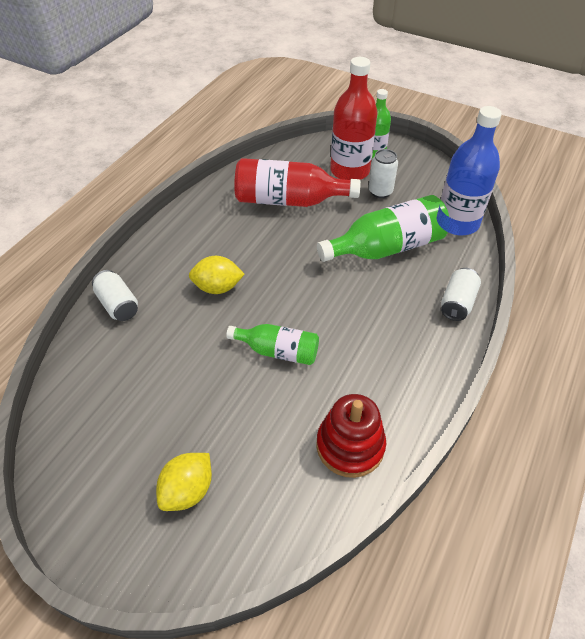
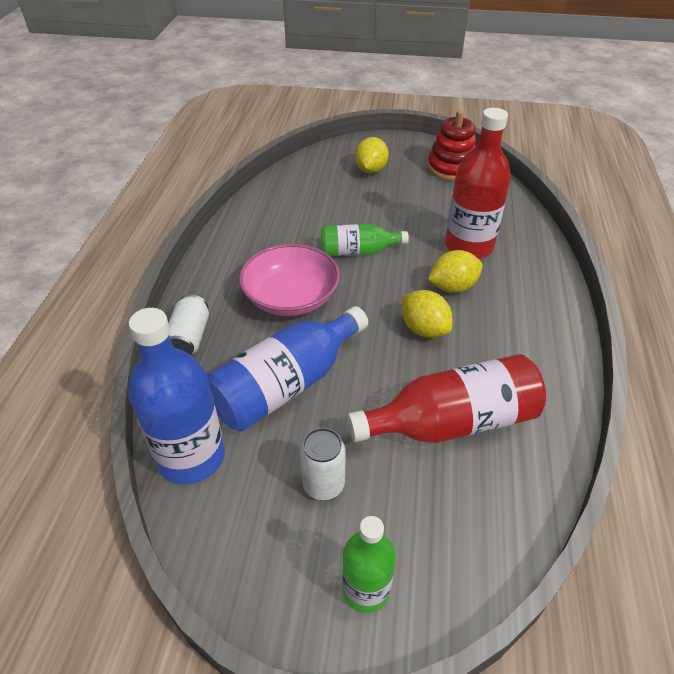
camera: 160 degrees right, 5 degrees down
white can [92,270,138,321] -> none
red stacking toy [316,394,386,478] -> red stacking toy moved to [427,110,476,181]
green bottle [317,195,450,262] -> blue bottle [207,306,368,431]
red bottle [330,57,378,180] -> red bottle moved to [445,108,511,259]
none -> pink bowl [239,244,340,316]
none -> yellow lemon [402,290,453,338]

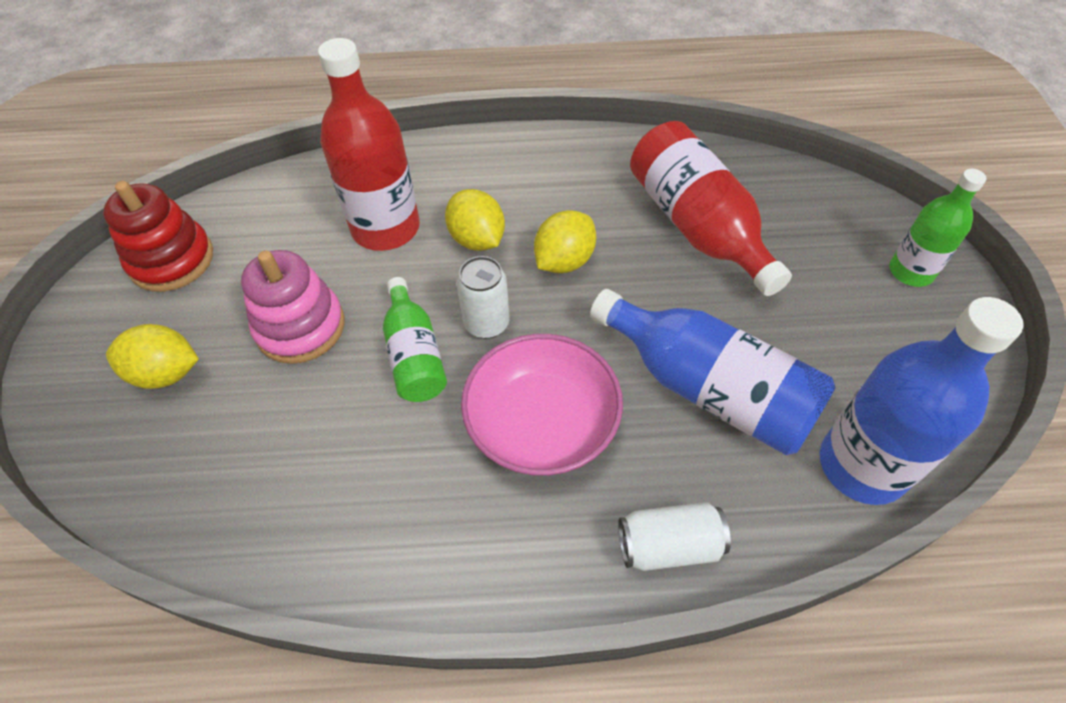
camera: 100 degrees left, 10 degrees up
white can [300,428,346,500] -> white can moved to [457,256,510,339]
none -> pink stacking toy [241,250,345,364]

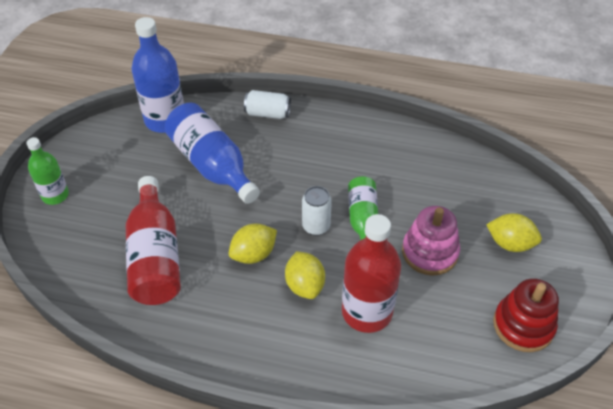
camera: 165 degrees left, 5 degrees down
pink bowl [461,334,623,476] -> none

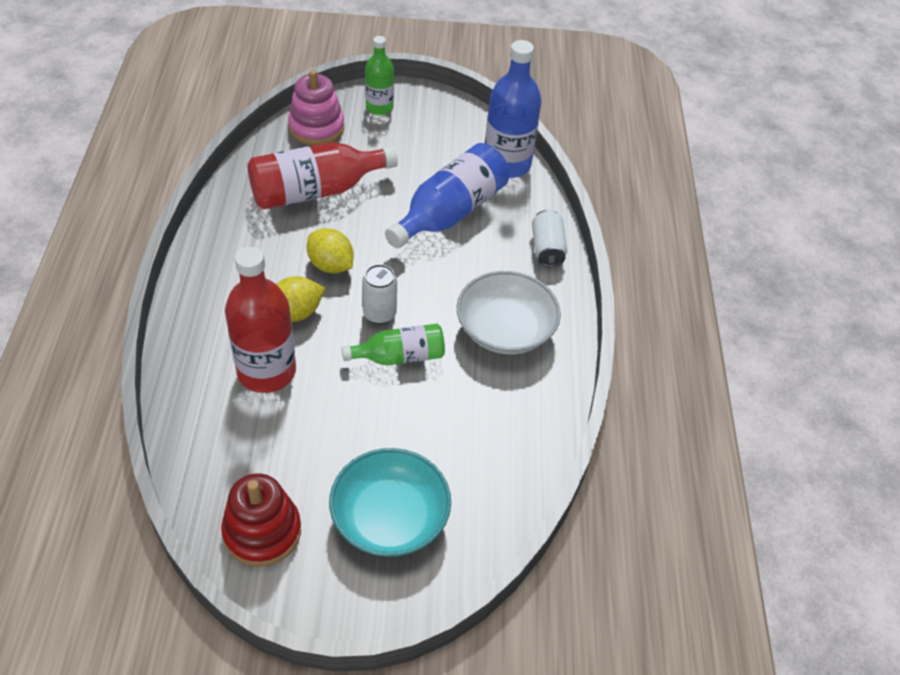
camera: 75 degrees right, 0 degrees up
pink stacking toy [402,206,460,275] -> pink stacking toy moved to [288,70,344,145]
yellow lemon [486,213,542,252] -> turquoise bowl [329,448,451,557]
none -> white bowl [457,271,561,354]

